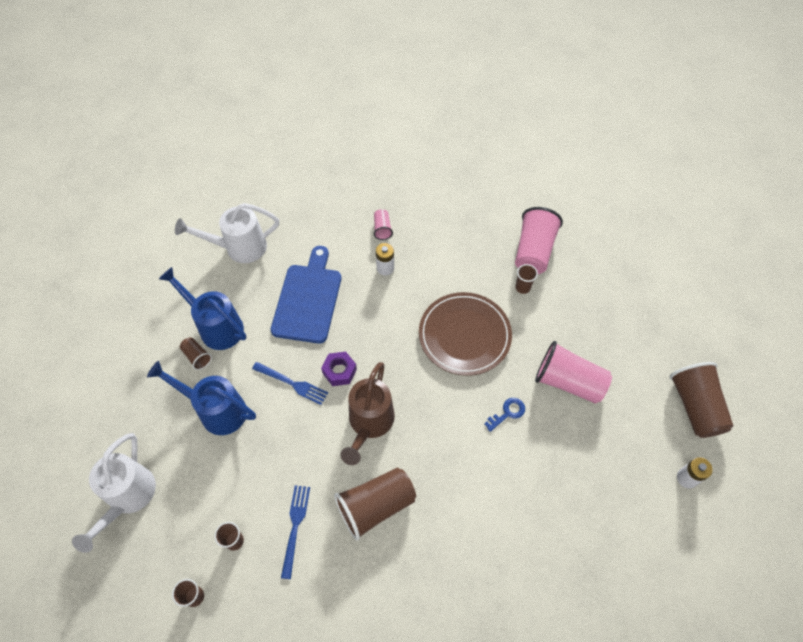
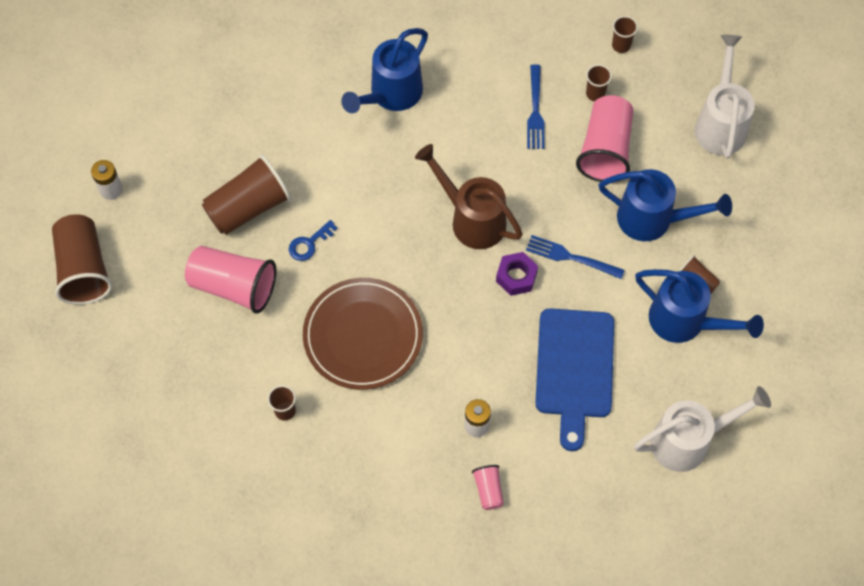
camera: 175 degrees right, 5 degrees up
brown cup [334,468,416,540] -> brown cup moved to [202,154,291,235]
brown watering can [340,362,395,465] -> brown watering can turned 60 degrees counterclockwise [415,144,523,249]
pink cup [515,207,563,274] -> pink cup moved to [576,95,634,182]
none -> blue watering can [341,28,428,113]

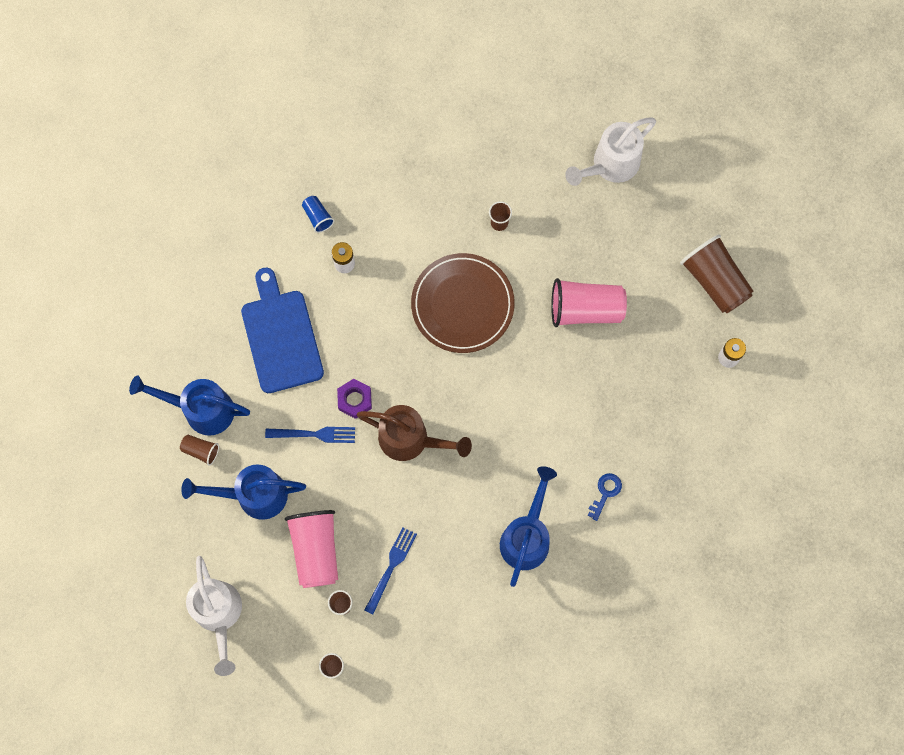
camera: 160 degrees right, 10 degrees up
brown cup [202,154,291,235] -> none
blue key [289,220,338,261] -> blue key moved to [588,473,622,521]
pink cup [472,465,504,510] -> blue cup [302,196,335,233]
blue fork [527,64,544,149] -> blue fork turned 45 degrees clockwise [365,527,417,614]
white watering can [634,386,771,472] -> white watering can moved to [565,117,656,186]

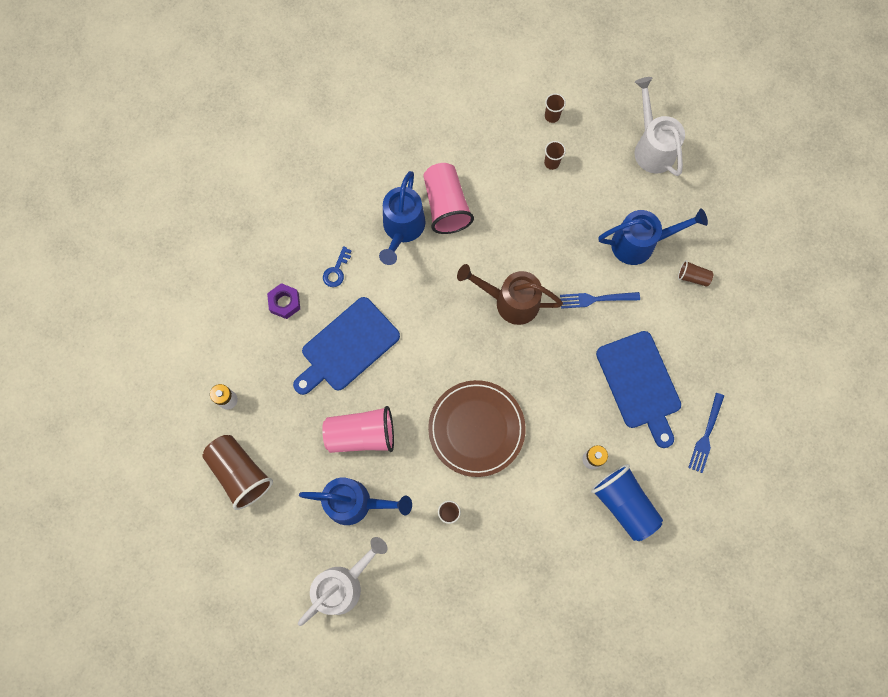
camera: 175 degrees right, 0 degrees up
blue watering can [129,375,250,436] -> blue watering can moved to [299,478,412,525]
pink cup [285,510,338,588] -> pink cup moved to [423,163,474,234]
blue cup [302,196,335,233] -> blue cup [591,464,663,541], size x2.08
purple nut [337,379,372,419] -> purple nut moved to [267,283,300,319]
blue fork [365,527,417,614] -> blue fork moved to [688,393,724,473]
none -> blue cutting board [293,297,400,395]

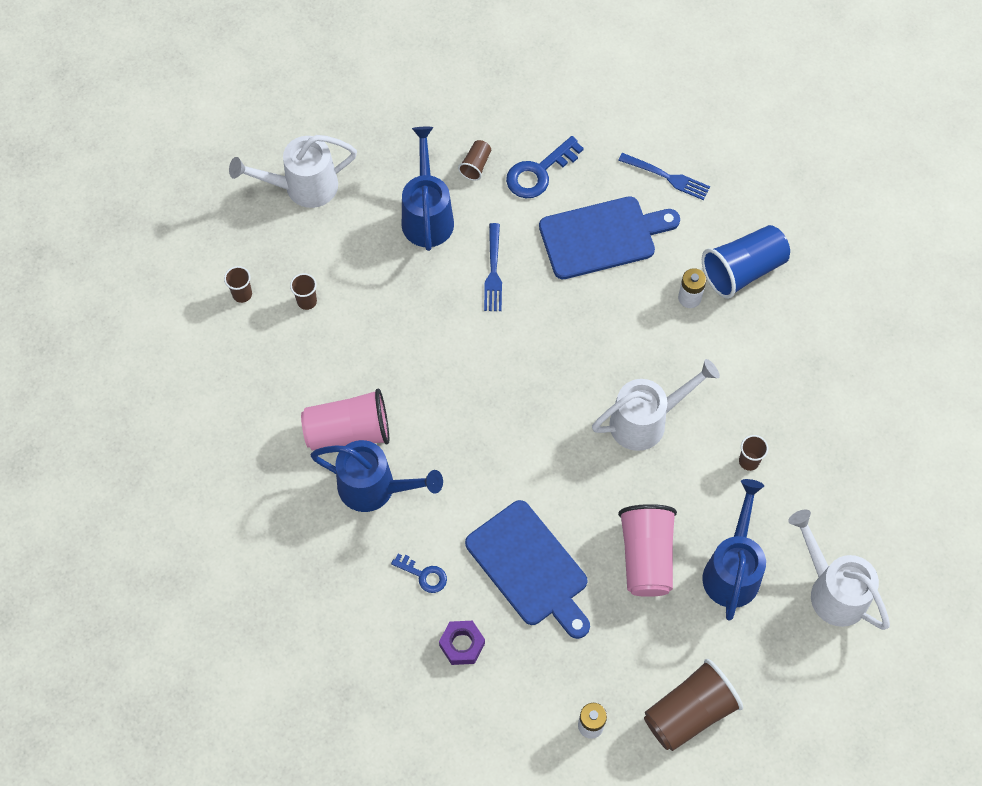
camera: 85 degrees left, 10 degrees down
brown plate [428,380,526,477] -> white watering can [592,359,720,451]
brown watering can [457,264,563,325] -> none
none -> blue key [506,136,584,198]

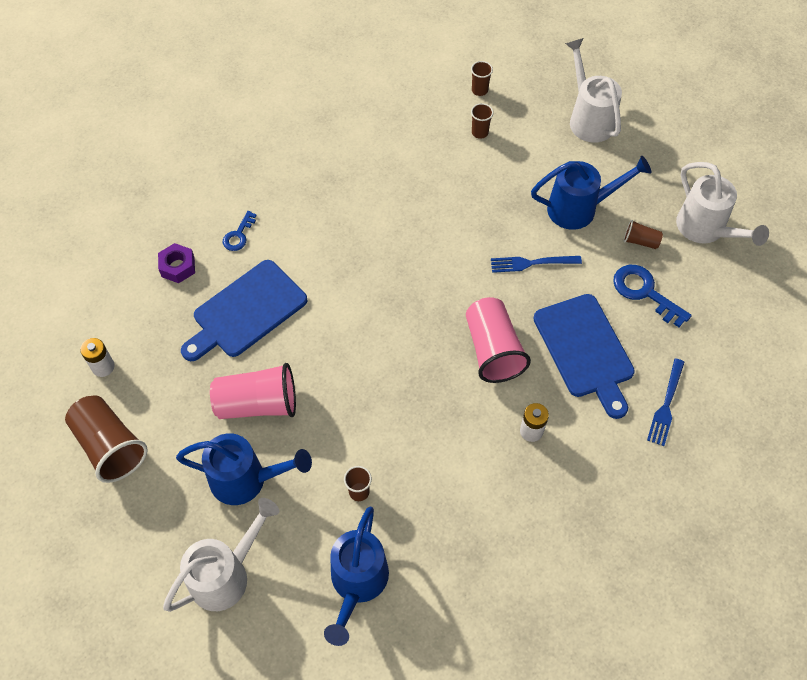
camera: 85 degrees right, 5 degrees down
pink cup [301,389,389,451] -> pink cup moved to [466,297,531,383]
blue watering can [311,440,443,512] -> blue watering can moved to [324,507,389,646]
white watering can [592,359,720,451] -> white watering can moved to [676,162,769,246]
blue cup [702,225,790,299] -> none

